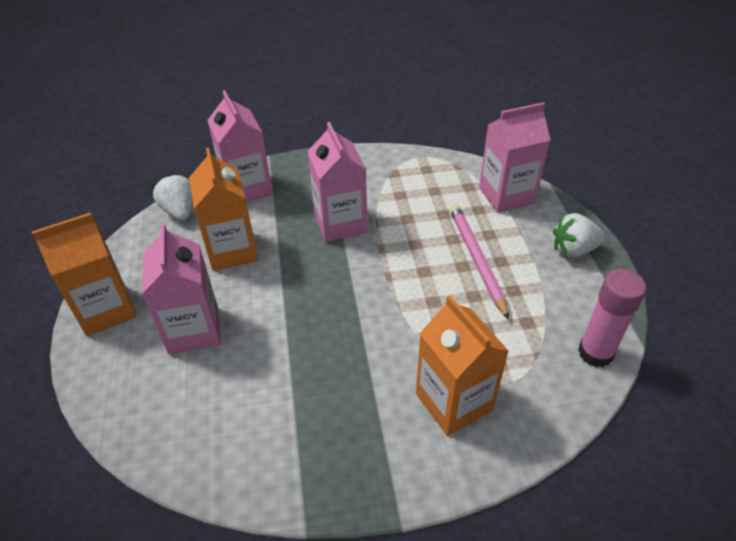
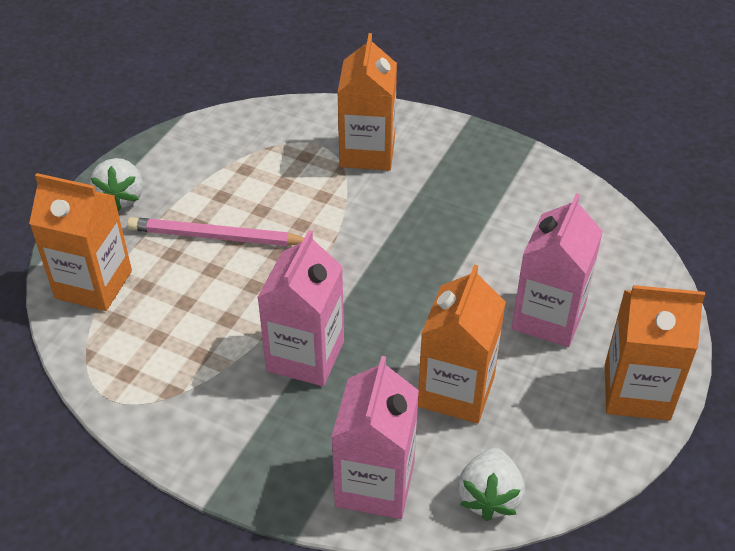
camera: 145 degrees left, 0 degrees up
pink pencil [450,204,509,320] -> pink pencil turned 75 degrees clockwise [127,217,304,246]
pink carton [479,102,551,213] -> orange carton [29,173,132,311]
white strawberry [553,213,606,258] -> white strawberry turned 60 degrees clockwise [90,158,143,211]
pink glue stick [578,269,646,367] -> none

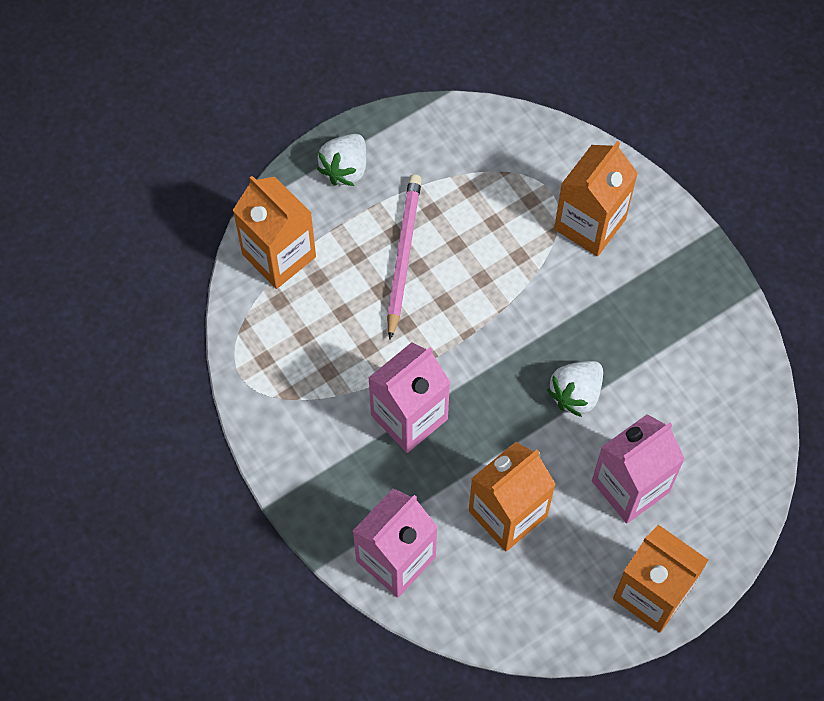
camera: 30 degrees right, 20 degrees up
pink pencil [127,217,304,246] -> pink pencil turned 60 degrees clockwise [387,175,422,340]
white strawberry [458,448,525,521] -> white strawberry moved to [547,361,603,417]

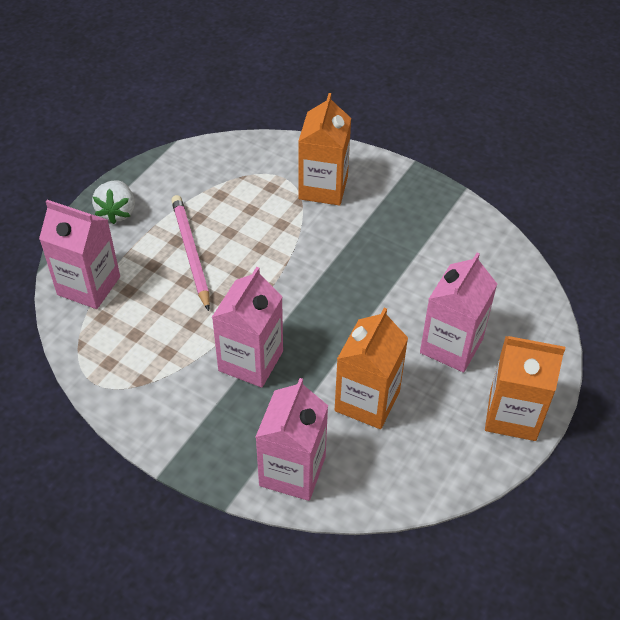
camera: 25 degrees left, 15 degrees down
orange carton [233,176,316,289] -> pink carton [39,200,120,309]
white strawberry [547,361,603,417] -> none

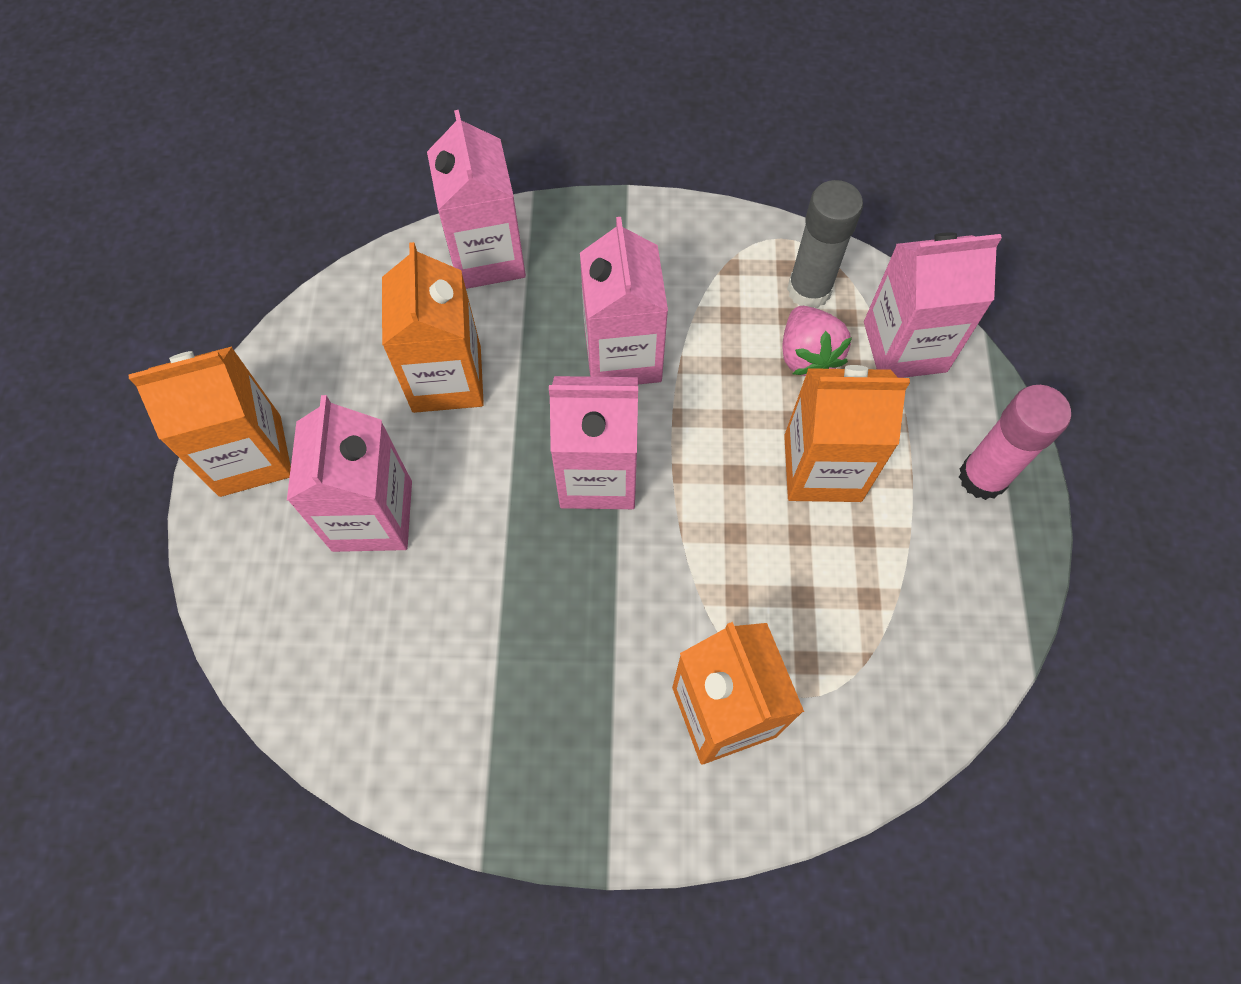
camera: 150 degrees right, 15 degrees up
white strawberry [92,180,135,224] -> pink glue stick [959,385,1071,500]
pink pencil [171,195,210,311] -> orange carton [784,365,910,502]
none -> pink carton [549,376,638,509]
none -> pink strawberry [782,306,852,376]
none -> grey glue stick [787,180,863,308]

